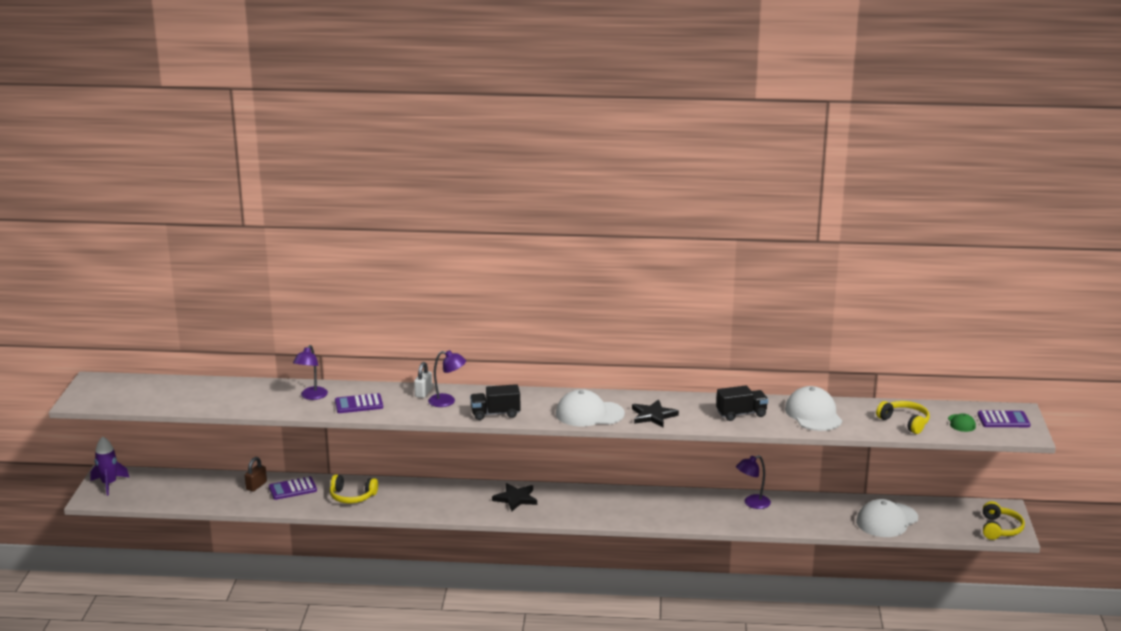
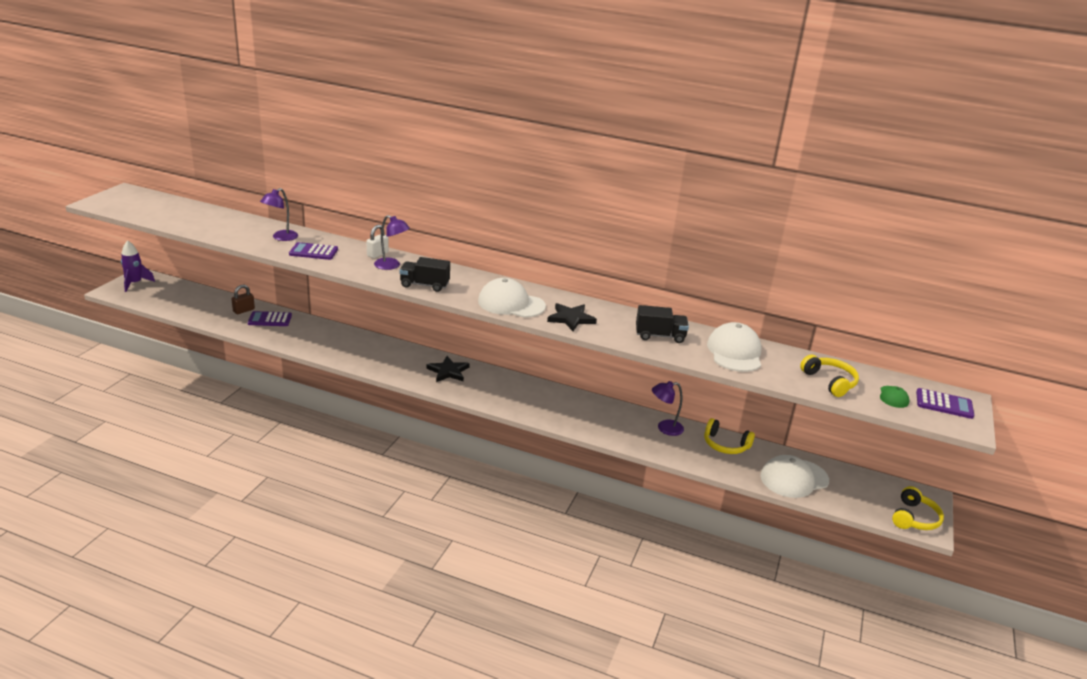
camera: 15 degrees right, 5 degrees up
yellow headphones [330,474,378,503] -> yellow headphones moved to [704,418,755,454]

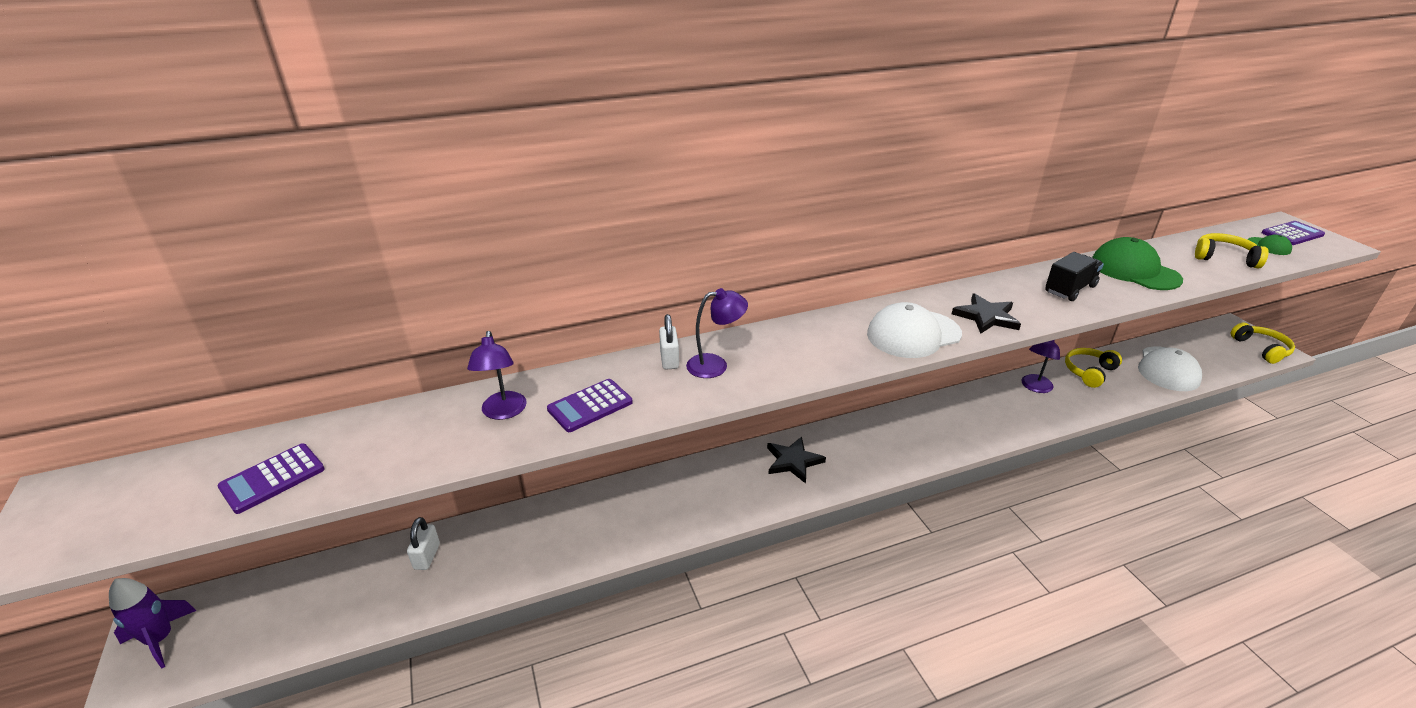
camera: 40 degrees left, 5 degrees up
brown padlock [231,285,255,314] -> white padlock [407,517,440,570]
purple calculator [248,311,292,326] -> purple calculator moved to [217,443,325,514]
black truck [399,257,450,292] -> none
yellow headphones [704,418,755,454] -> yellow headphones turned 150 degrees clockwise [1065,348,1122,388]
white cap [707,322,761,372] -> green cap [1092,237,1183,290]

